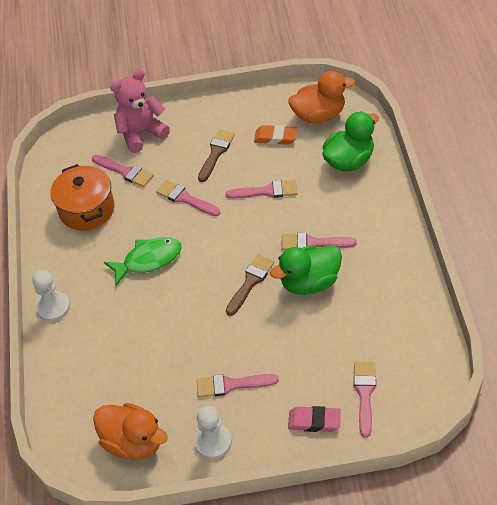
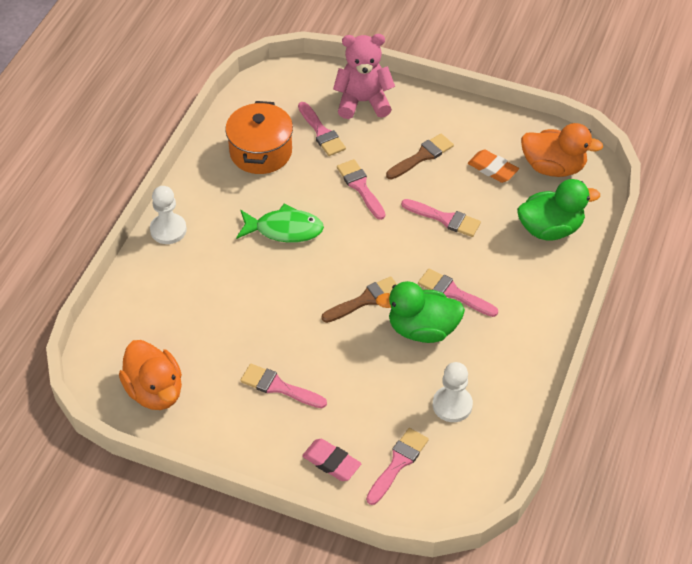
camera: 25 degrees right, 0 degrees up
white pawn [194,406,232,459] -> white pawn moved to [433,362,473,422]

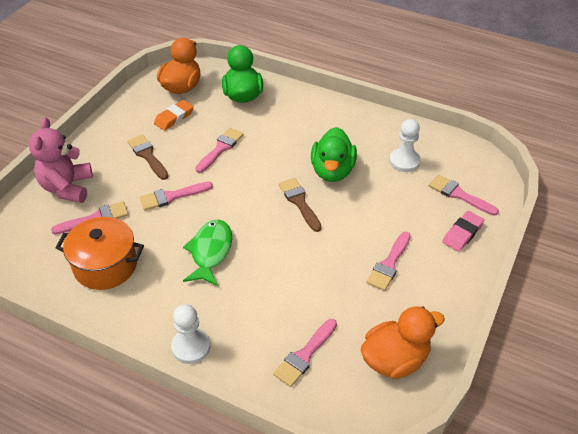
camera: 85 degrees left, 5 degrees down
pink brush [418,269,498,317] -> pink brush moved to [273,319,337,387]

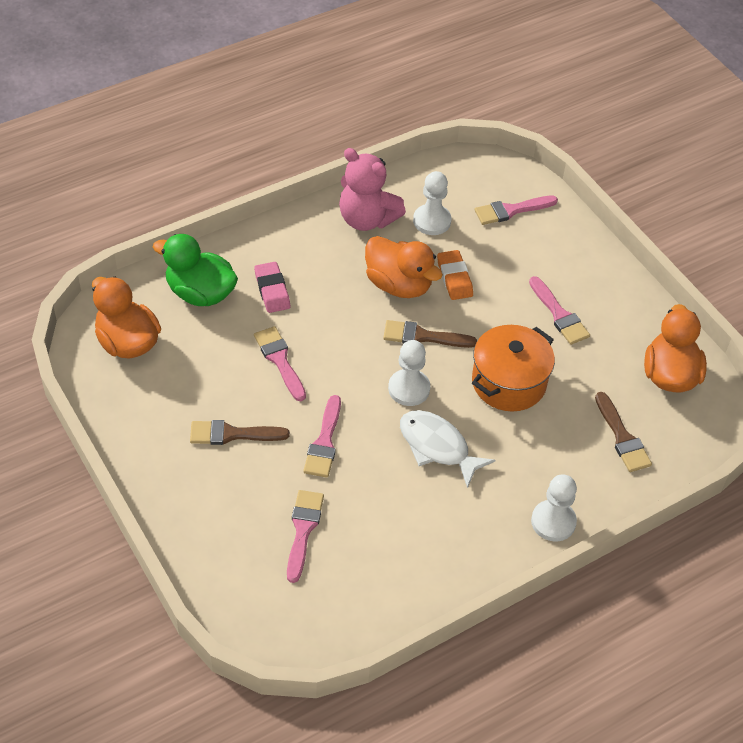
camera: 60 degrees left, 5 degrees up
pink teddy bear [29,117,93,203] -> pink teddy bear moved to [339,148,406,231]
orange pot [56,217,144,290] -> orange pot moved to [472,325,555,412]
orange eraser [154,100,194,131] -> orange eraser moved to [437,250,473,300]
green fish [183,219,232,286] -> white fish [400,410,495,488]
pink brush [273,319,337,387] -> brown brush [595,392,652,472]
green duck [311,127,357,182] -> orange duck [365,236,443,298]
pink eraser [442,211,484,252] -> pink eraser moved to [254,262,290,313]
none -> white pawn [388,340,430,406]

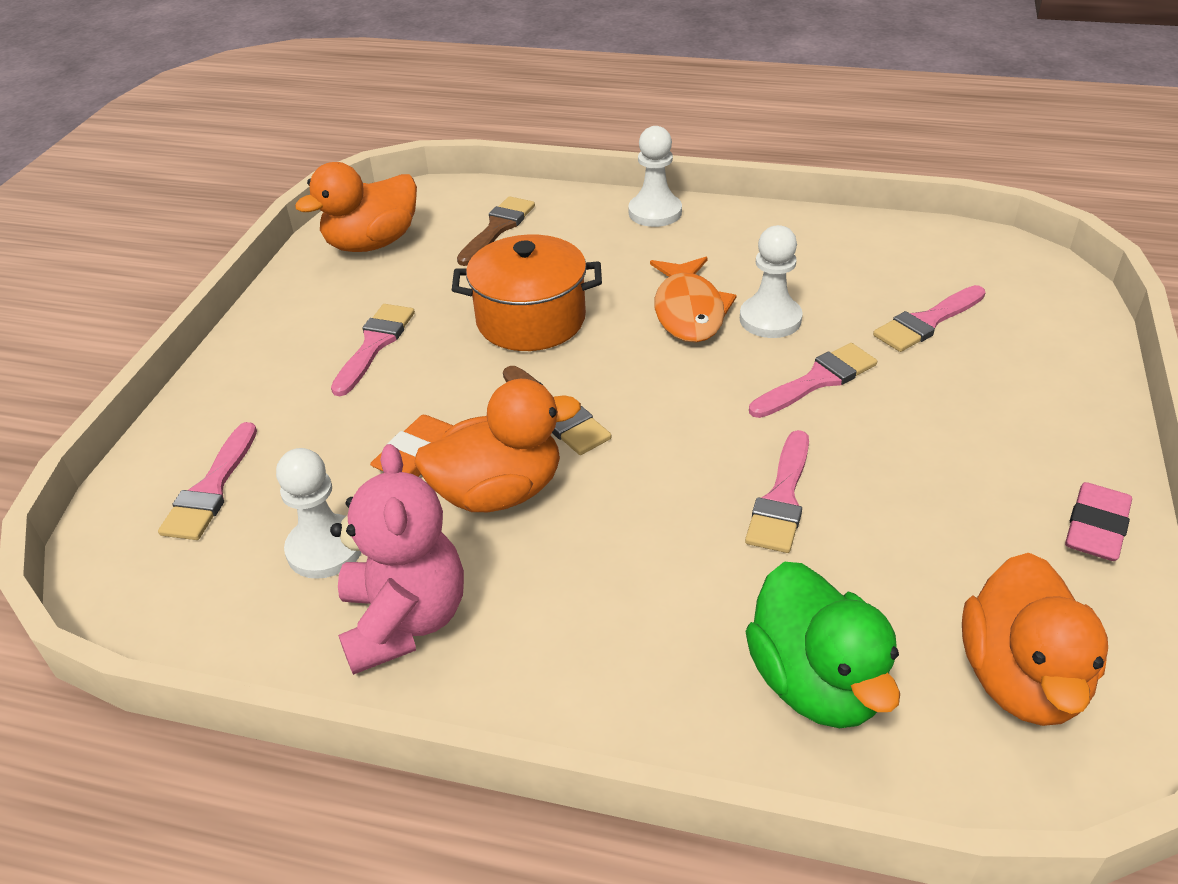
camera: 130 degrees left, 10 degrees down
brown brush [190,420,290,445] -> none
pink eraser [254,262,290,313] -> pink eraser moved to [1065,482,1132,561]
orange duck [365,236,443,298] -> orange duck turned 75 degrees clockwise [414,379,581,512]
white pawn [388,340,430,406] -> white pawn moved to [740,225,803,338]
white fish [400,410,495,488] -> orange fish [650,257,737,342]
pink brush [475,195,558,225] -> pink brush turned 75 degrees clockwise [158,422,257,540]

